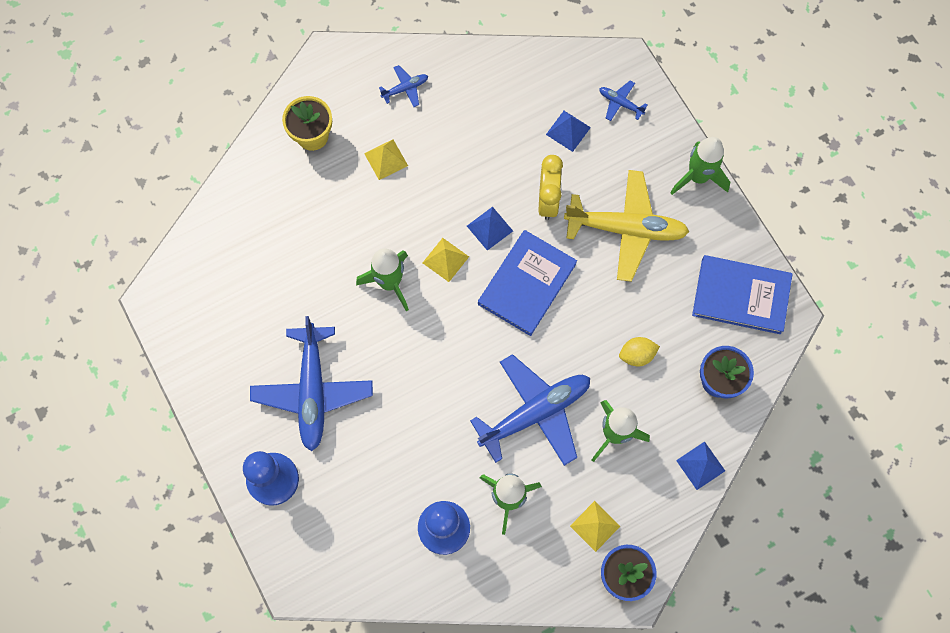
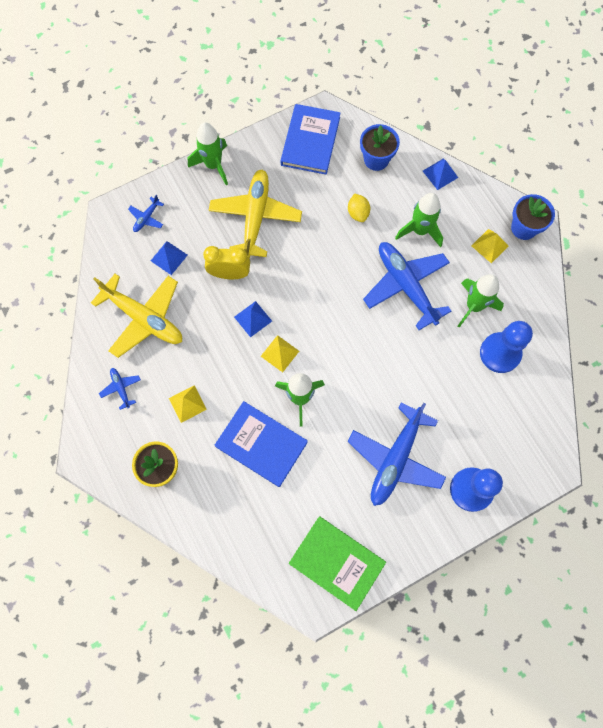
camera: 90 degrees left, 0 degrees up
blue plane [250,316,373,451] -> blue plane turned 120 degrees clockwise [347,402,446,506]
blue book [478,230,577,336] -> blue book moved to [215,401,308,487]
none -> yellow plane [91,274,182,358]
none -> green book [288,516,386,611]

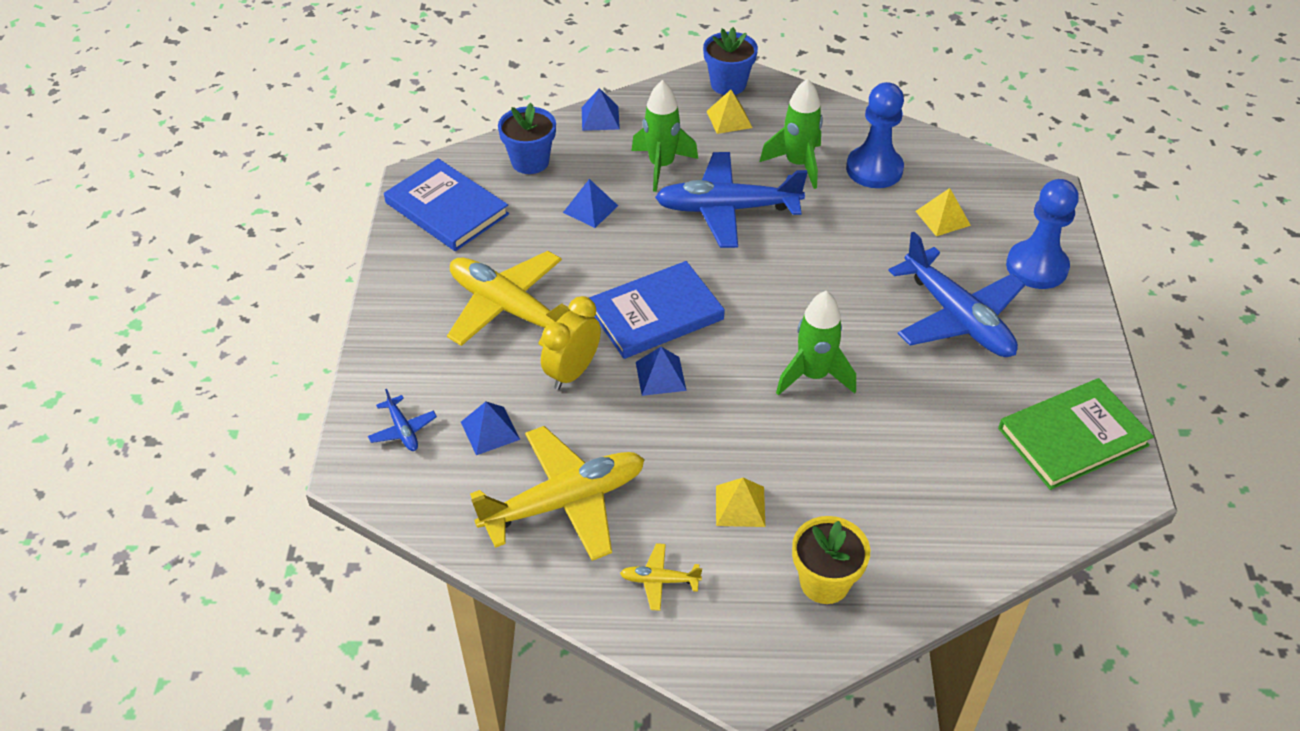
camera: 60 degrees left, 25 degrees down
blue plane [99,368,141,410] -> yellow plane [620,543,702,611]
green rocket [188,122,228,185] -> none
blue book [215,401,308,487] -> blue book moved to [589,261,725,359]
yellow pyramid [261,335,299,372] -> yellow pyramid moved to [916,188,971,236]
yellow lemon [348,194,370,222] -> blue pyramid [563,179,618,228]

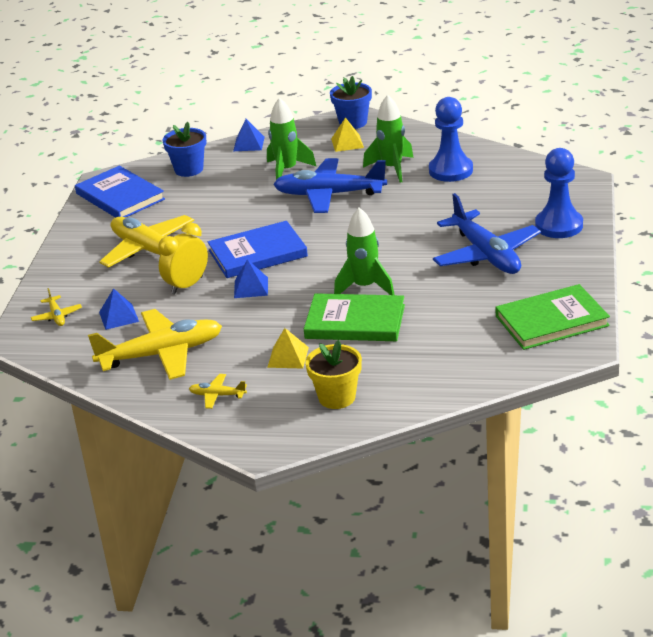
camera: 10 degrees right, 15 degrees down
blue plane [368,389,437,451] -> yellow plane [31,288,82,326]
blue pyramid [563,179,618,228] -> none
yellow pyramid [916,188,971,236] -> none
none -> green book [304,293,405,341]

